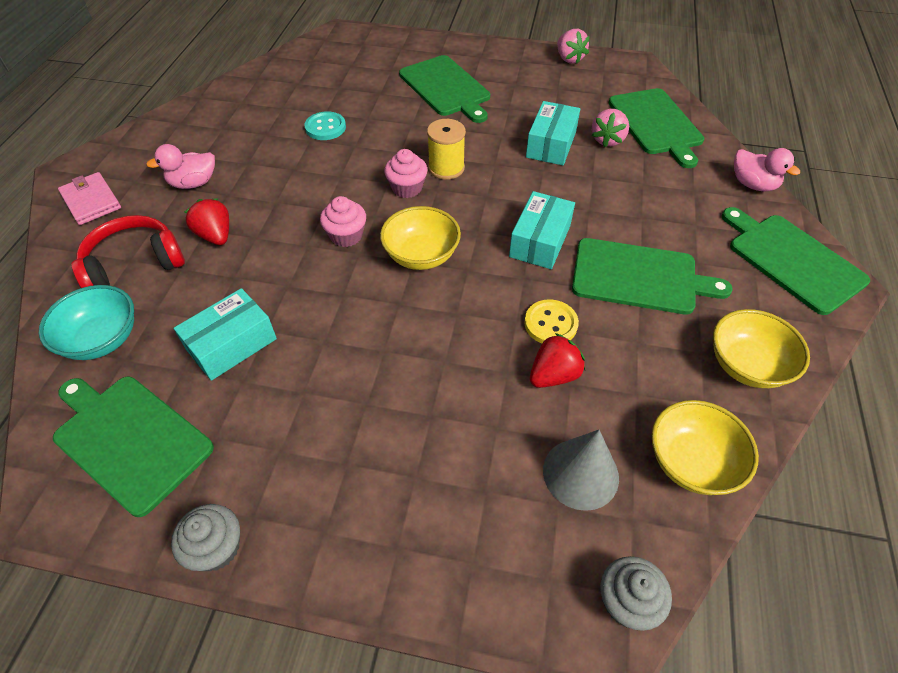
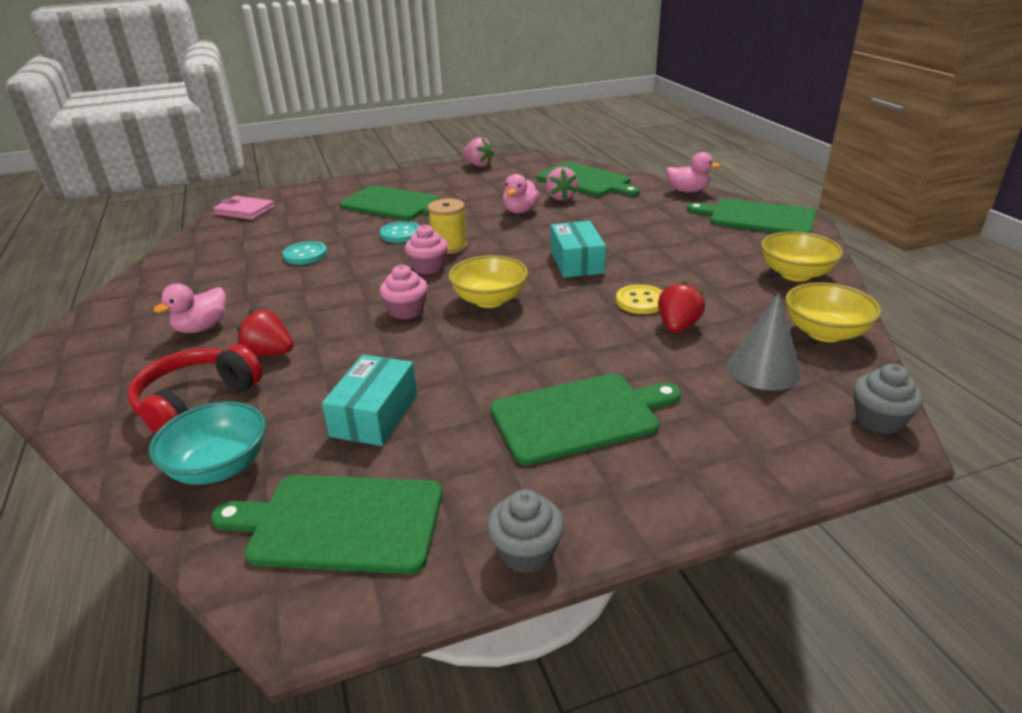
camera: 30 degrees left, 20 degrees down
pink wallet [58,172,121,225] -> pink wallet moved to [213,196,274,220]
turquoise box [526,101,580,165] -> pink duck [503,174,540,213]
green cutting board [572,238,733,315] -> green cutting board moved to [490,373,681,465]
none -> turquoise button [380,221,420,243]

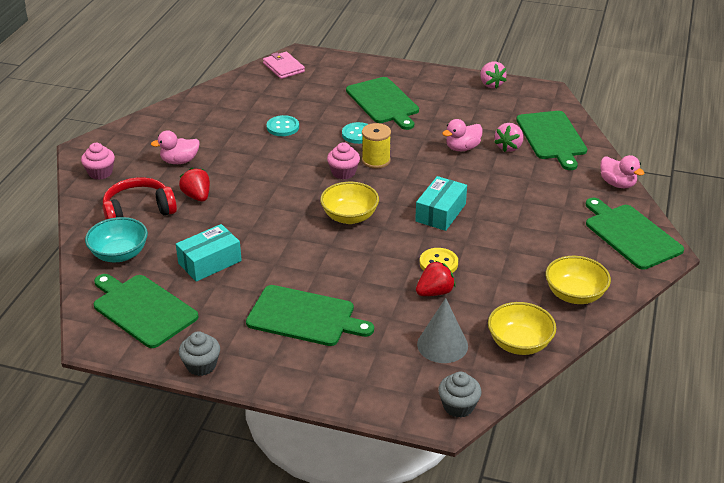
camera: 35 degrees right, 5 degrees up
pink cupcake [380,265,428,319] -> pink cupcake moved to [81,143,115,180]

